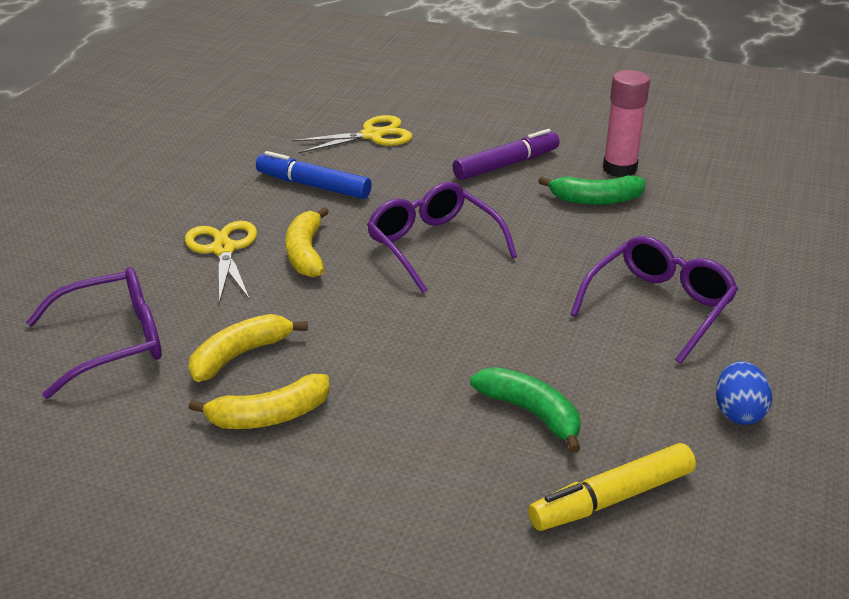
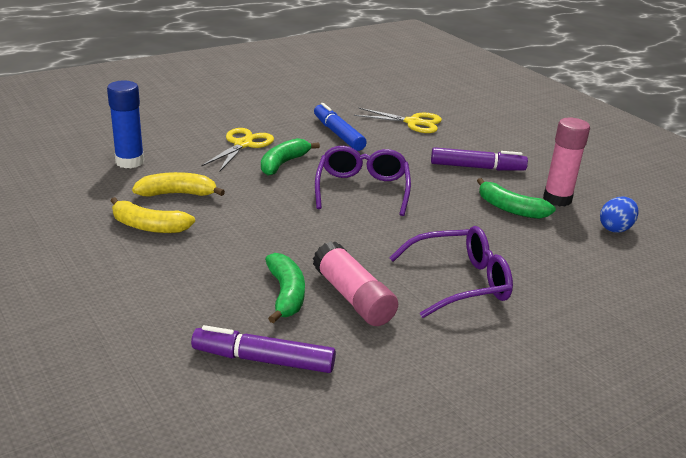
camera: 35 degrees right, 5 degrees down
purple glasses [26,267,162,399] -> blue glue stick [107,81,144,168]
yellow banana [286,207,329,278] -> green banana [261,138,320,175]
yellow marker [528,443,696,531] -> purple marker [191,325,336,373]
blue egg [716,361,772,425] -> blue egg moved to [600,197,639,233]
none -> pink glue stick [313,241,398,326]

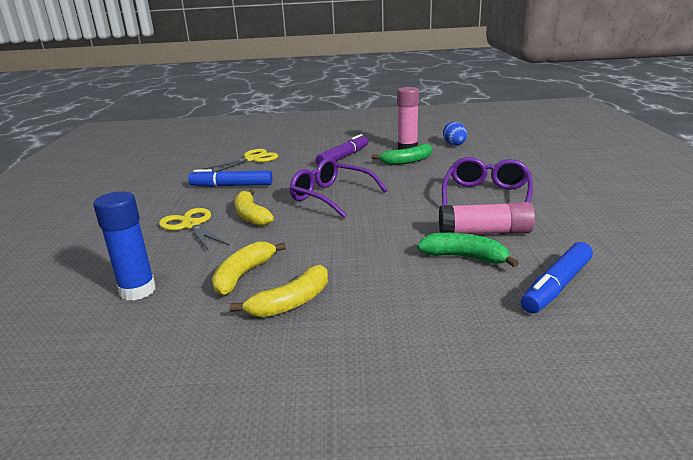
camera: 55 degrees left, 5 degrees down
purple marker [191,325,336,373] -> blue marker [521,242,593,314]
green banana [261,138,320,175] -> yellow banana [234,189,274,226]

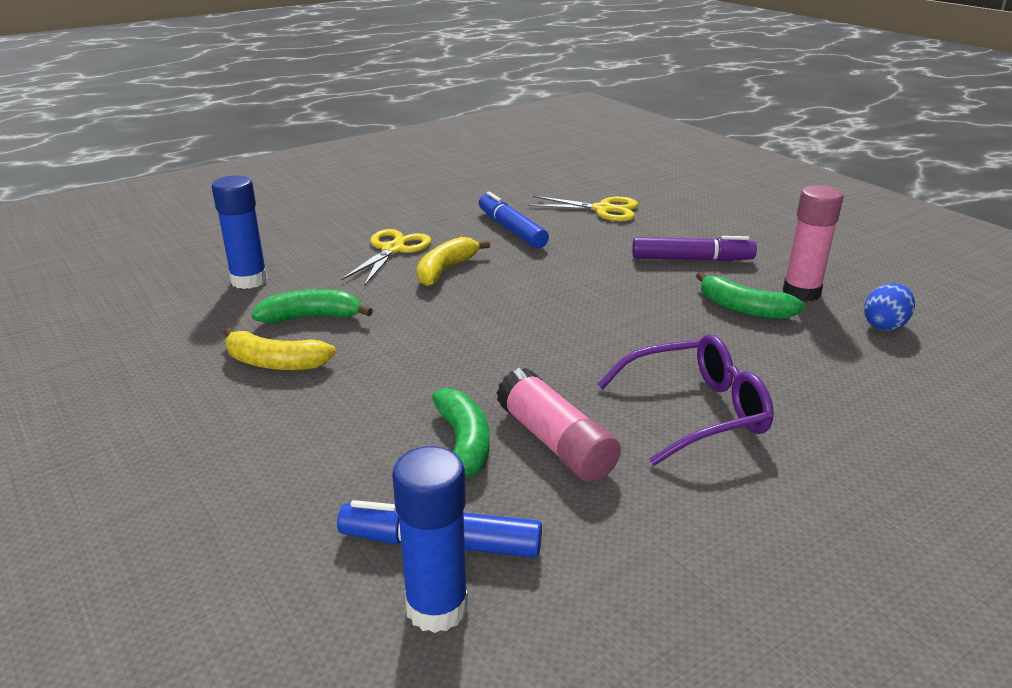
camera: 55 degrees right, 5 degrees up
yellow banana [212,241,286,296] -> green banana [252,289,373,323]
purple glasses [289,157,387,218] -> none
none -> blue glue stick [392,446,468,633]

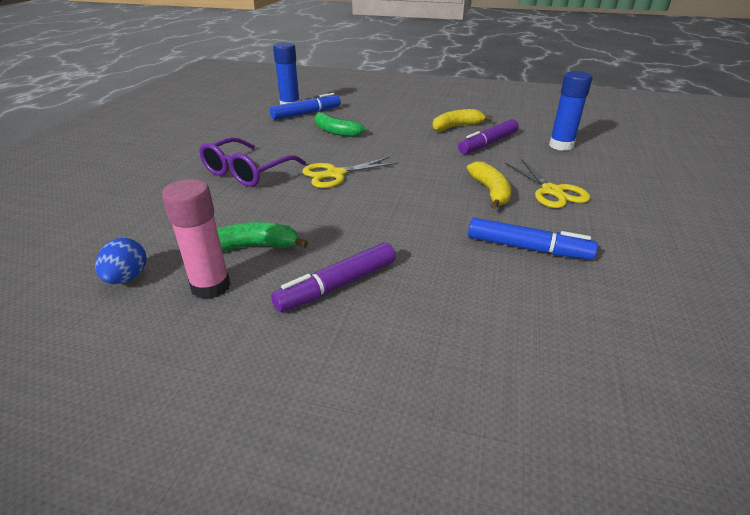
camera: 140 degrees right, 5 degrees up
green banana [252,289,373,323] -> purple marker [458,119,519,154]
pink glue stick [497,368,621,482] -> none
yellow scissors [528,196,638,221] -> yellow scissors moved to [302,157,398,188]

